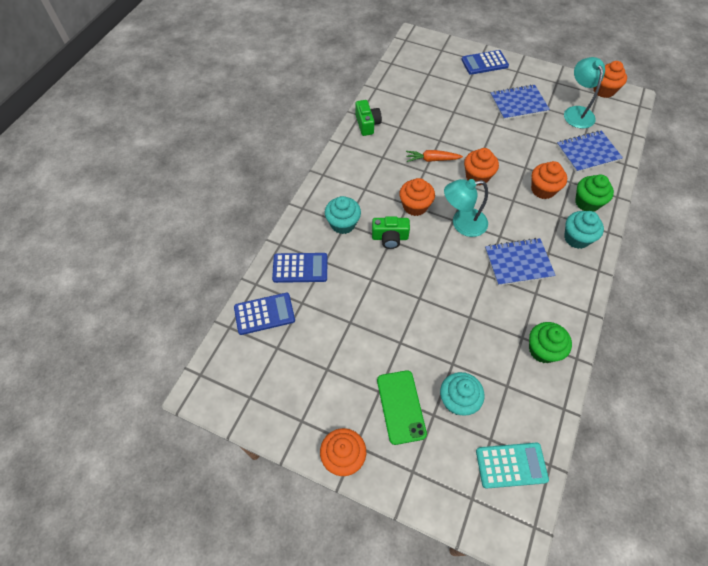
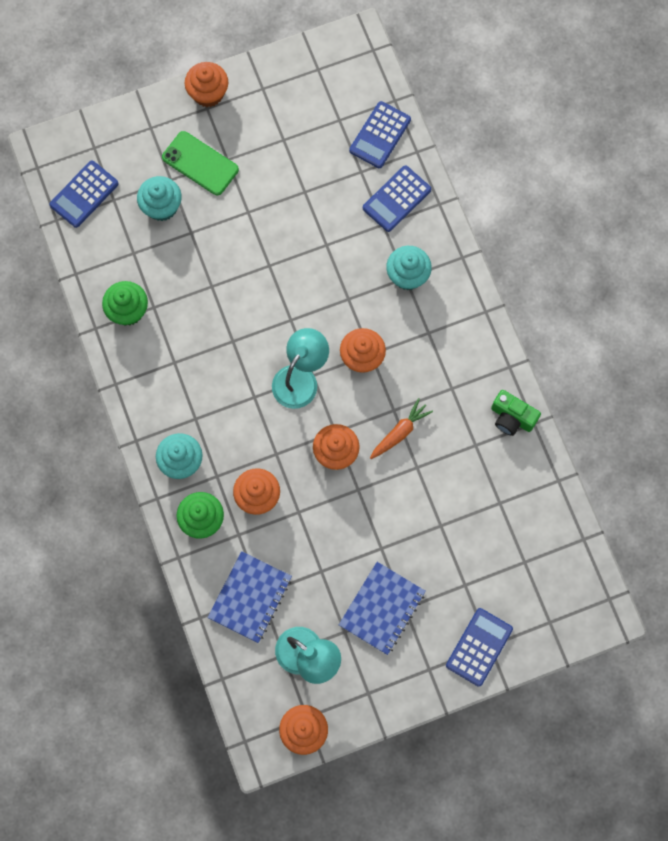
camera: 135 degrees right, 15 degrees up
green camera [372,216,410,249] -> none
turquoise calculator [476,443,549,489] -> blue calculator [49,161,119,228]
blue notebook [485,238,556,286] -> none

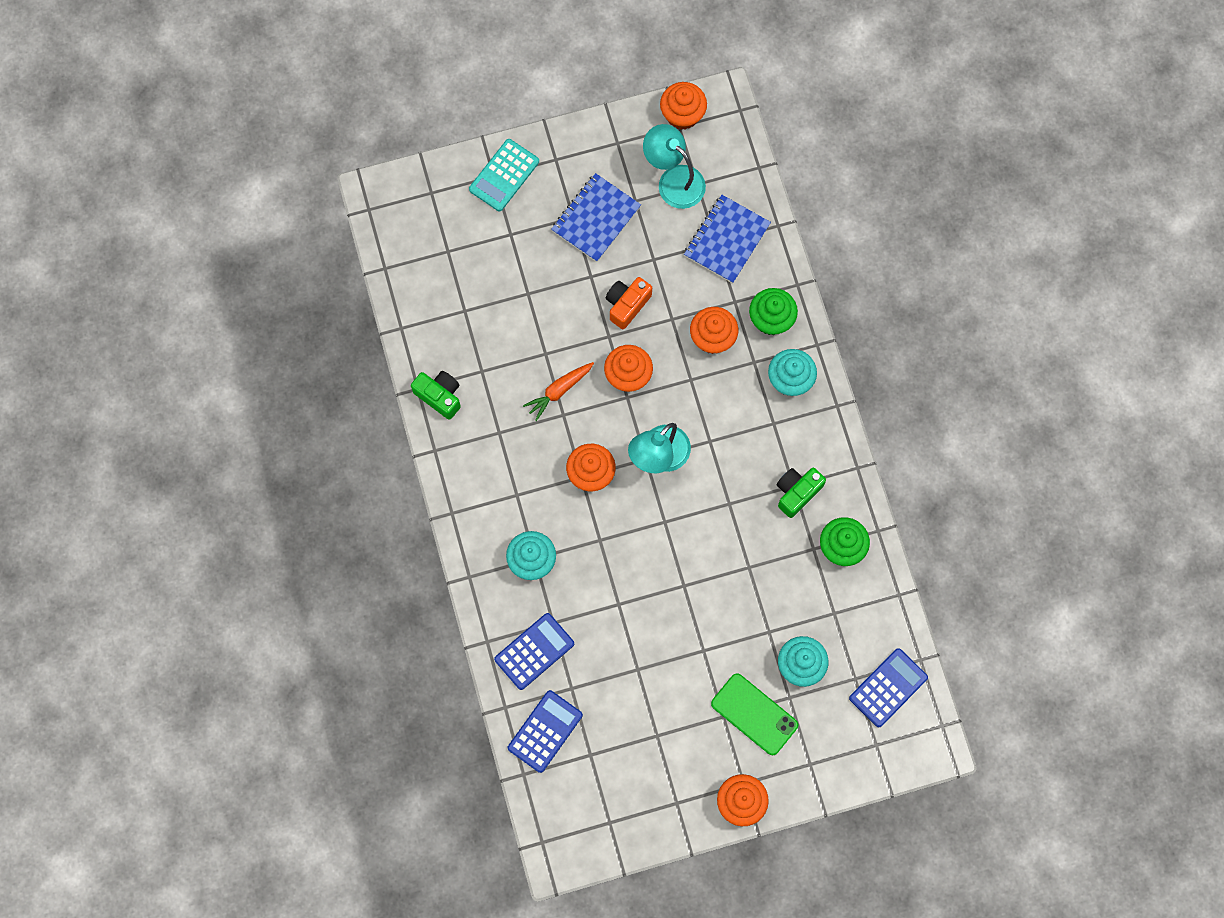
camera: 175 degrees left, 0 degrees up
blue calculator [446,608,513,687] -> turquoise calculator [469,139,539,211]
none -> orange camera [606,277,652,329]
none -> green camera [777,468,826,518]

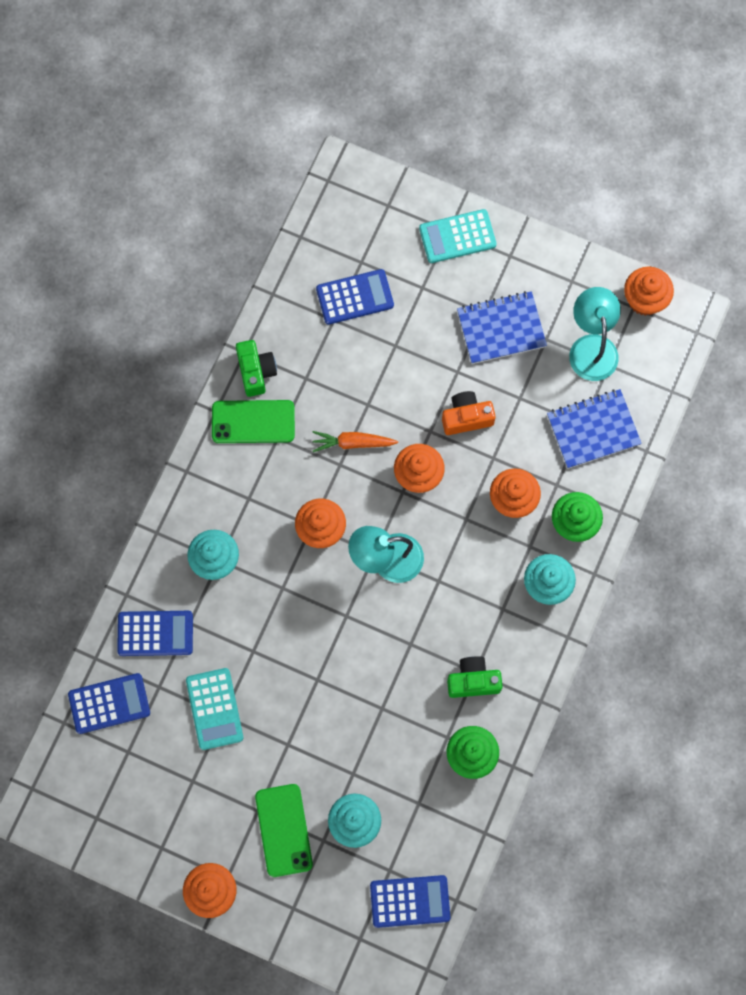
camera: 40 degrees right, 0 degrees up
none -> turquoise calculator [186,668,243,750]
none -> green phone [212,400,295,443]
none -> blue calculator [316,269,394,325]

